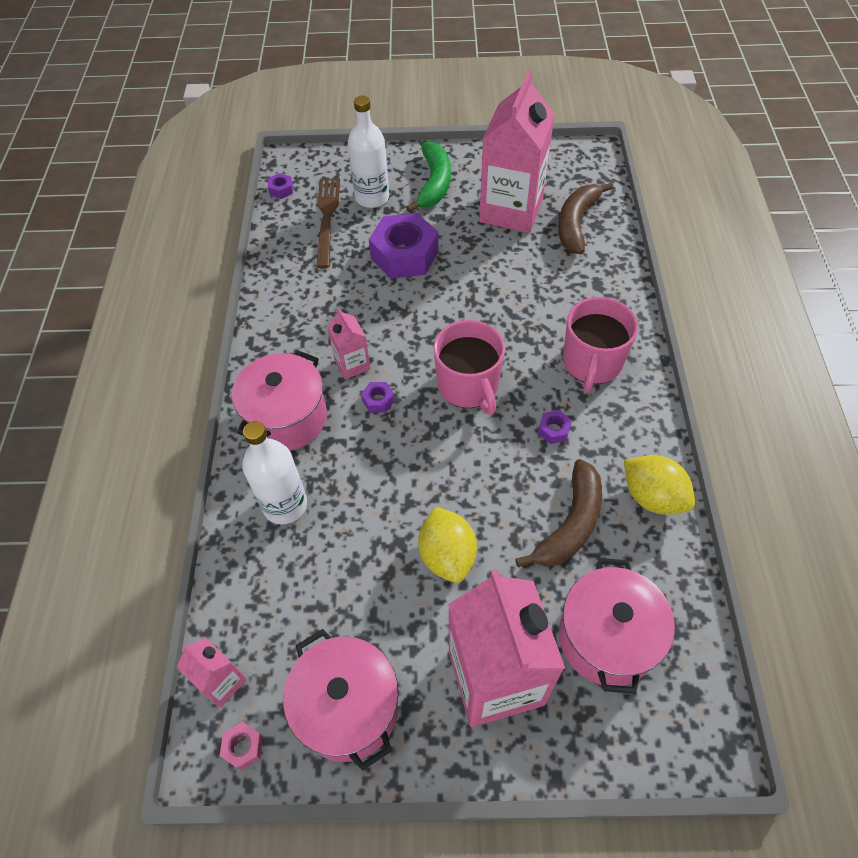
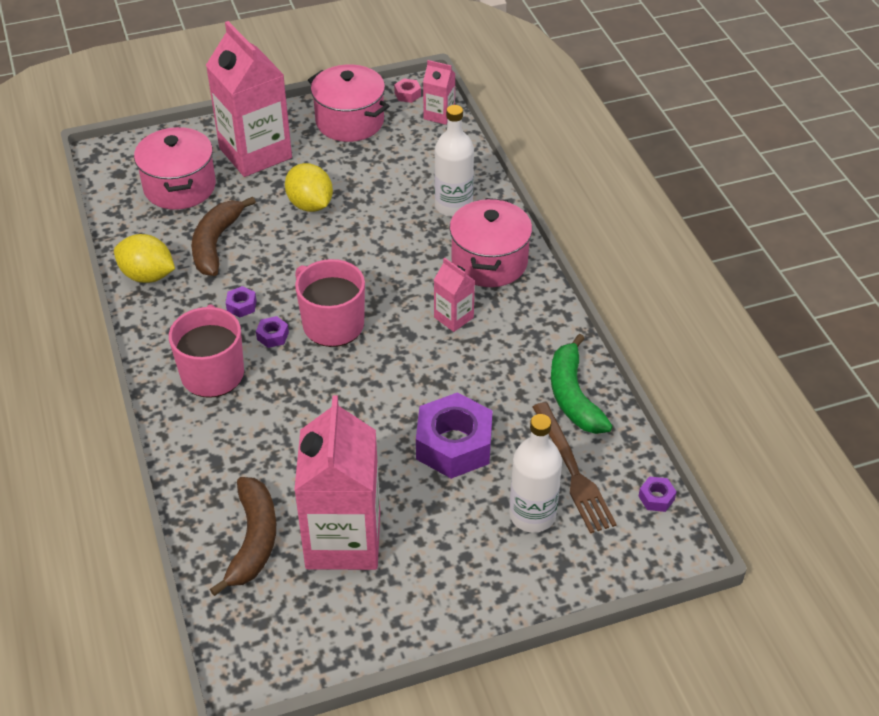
camera: 160 degrees right, 10 degrees down
purple nut [361,382,395,413] -> purple nut moved to [256,316,289,348]
green banana [406,141,451,213] -> green banana moved to [551,334,613,434]

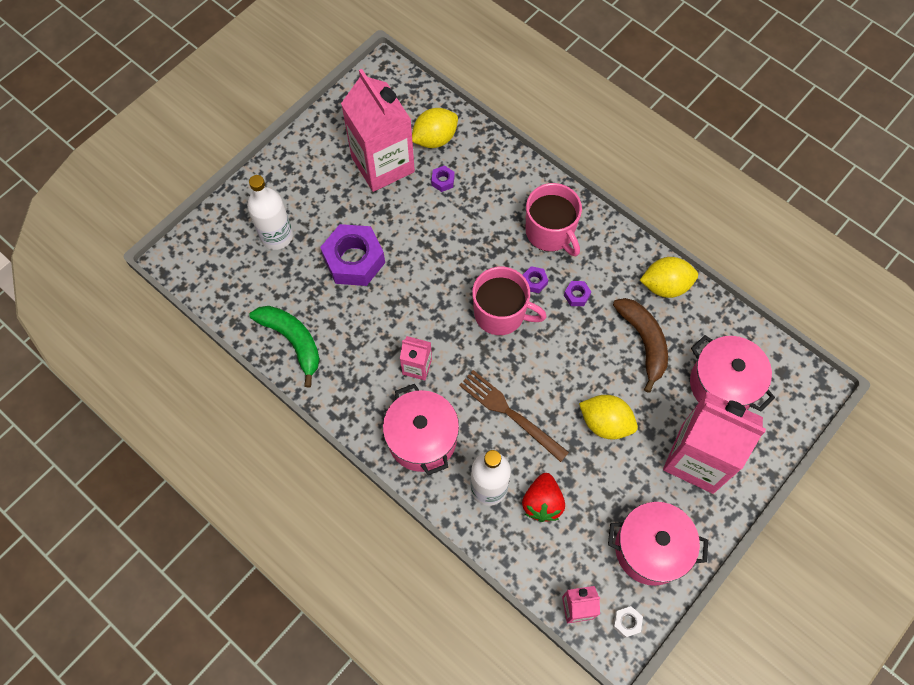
camera: 150 degrees right, 20 degrees up
brown banana [210,477,276,596] -> yellow lemon [412,108,458,148]
pink nut [394,78,421,103] -> white nut [613,606,643,638]
brown fork [532,402,617,533] -> brown fork moved to [459,370,569,462]
purple nut [638,476,677,512] -> purple nut moved to [431,165,455,192]
none -> red strawberry [522,473,565,522]

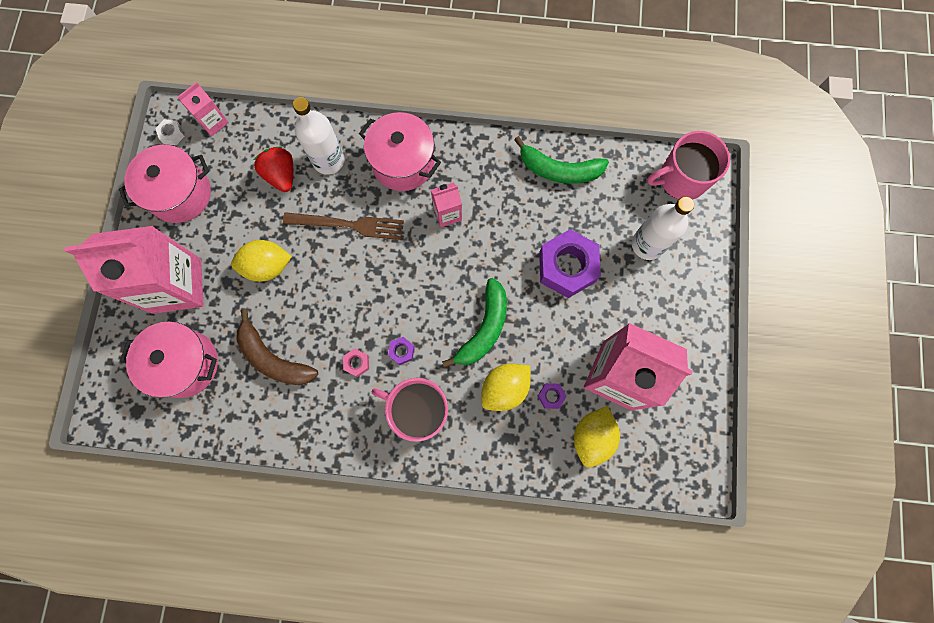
camera: 145 degrees right, 10 degrees up
pink mug [472,267,547,335] -> pink mug moved to [647,131,730,200]
purple nut [564,281,591,306] -> pink nut [343,349,369,377]
yellow lemon [640,257,698,298] -> yellow lemon moved to [481,363,530,411]
none -> green banana [442,278,507,368]

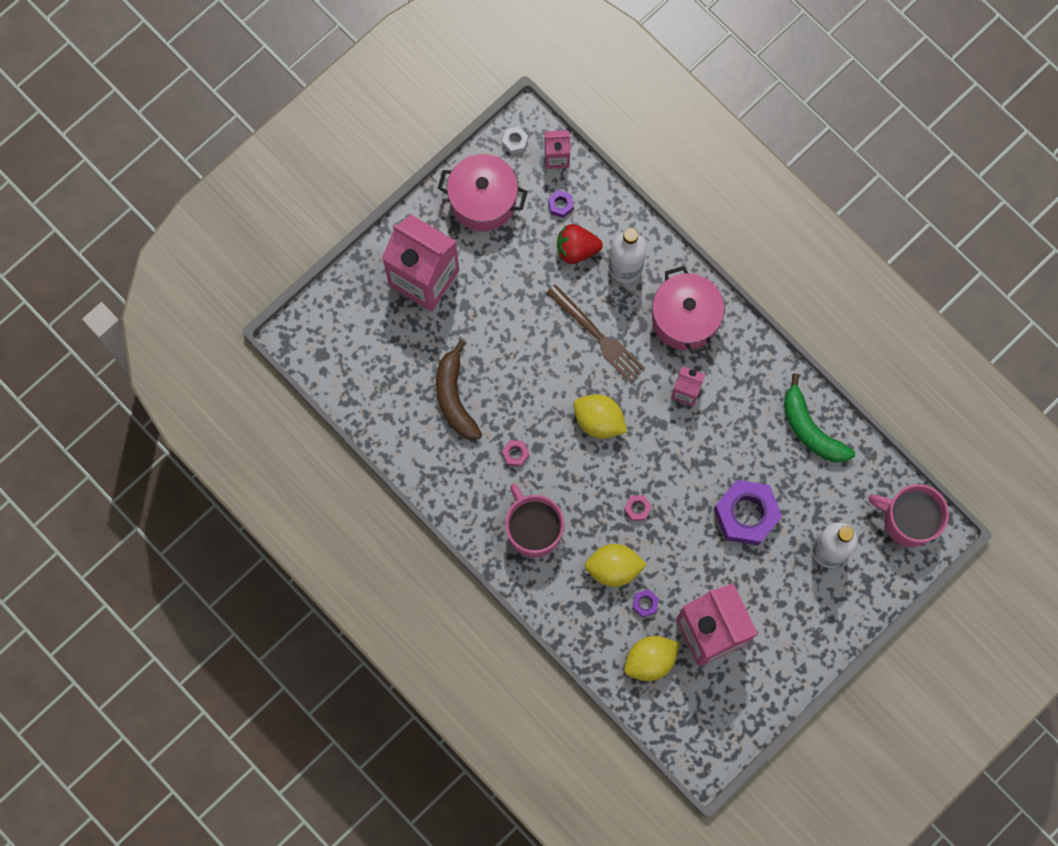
camera: 40 degrees right, 0 degrees up
pink pot [120,321,218,398] -> none
yellow lemon [231,240,292,282] -> yellow lemon moved to [574,394,627,439]
red strawberry [254,146,293,192] -> red strawberry turned 105 degrees counterclockwise [557,224,603,264]
purple nut [388,337,415,365] -> purple nut moved to [548,190,574,218]
green banana [442,278,507,368] -> pink nut [624,495,652,521]

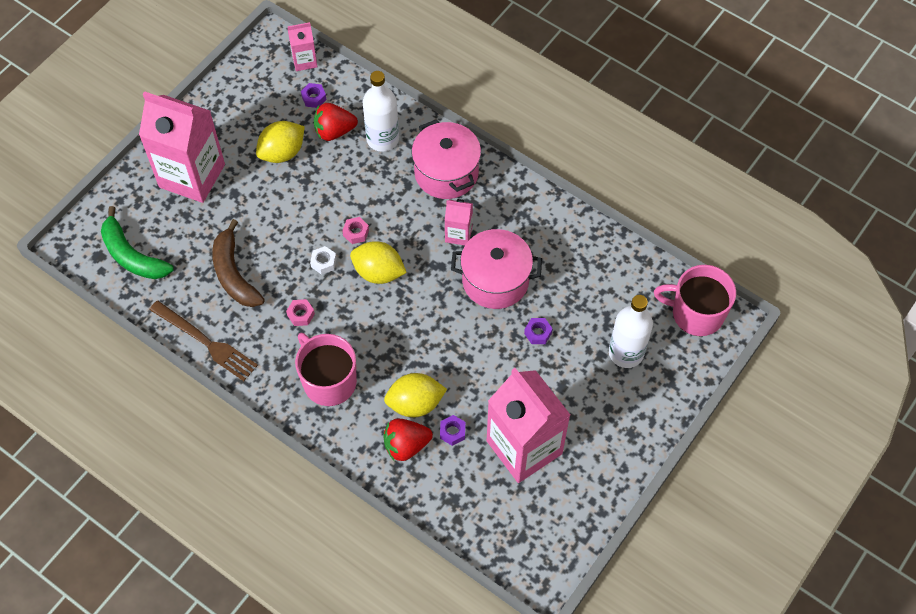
camera: 10 degrees left, 15 degrees down
pink pot [438,154,528,231] -> pink pot moved to [451,229,542,309]
white nut [502,127,528,154] -> white nut moved to [310,246,337,275]
brown fork [546,285,646,383] -> brown fork moved to [149,301,258,381]
pink nut [624,495,652,521] -> pink nut moved to [342,217,369,244]
yellow lemon [624,636,680,681] -> yellow lemon moved to [256,121,305,163]
purple nut [714,480,782,546] -> purple nut [524,318,552,344], size x0.42
green banana [784,373,855,462] -> green banana moved to [101,206,174,279]
none -> red strawberry [383,419,433,461]

